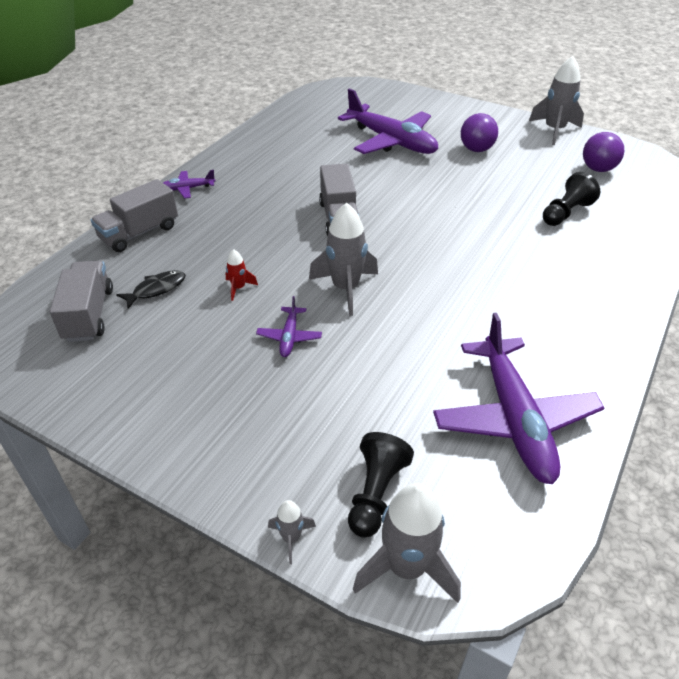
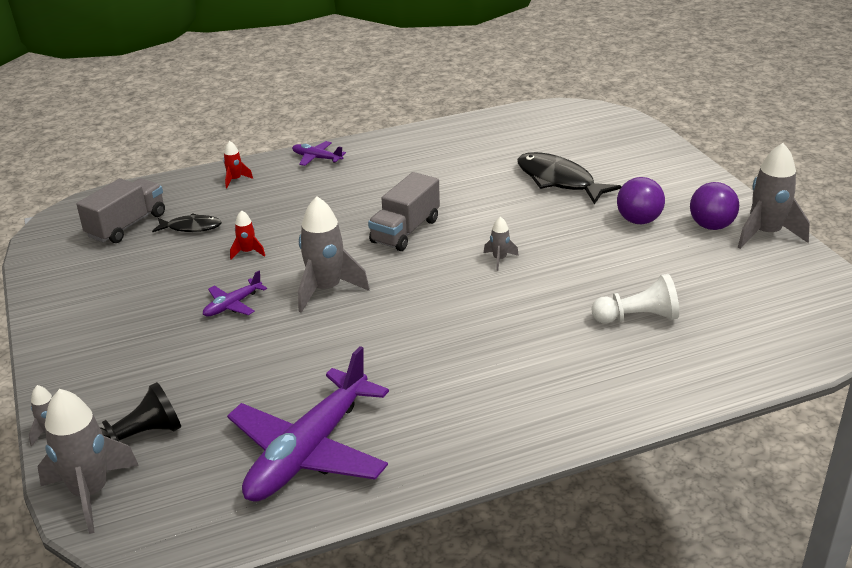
camera: 40 degrees right, 10 degrees down
grey truck [91,179,178,252] -> red rocket [223,141,253,188]
purple plane [338,88,438,154] -> black fish [517,152,622,204]
black pawn [543,172,600,226] -> white pawn [591,274,679,324]
purple ball [583,132,624,172] -> purple ball moved to [690,182,739,230]
none -> grey rocket [484,216,519,271]

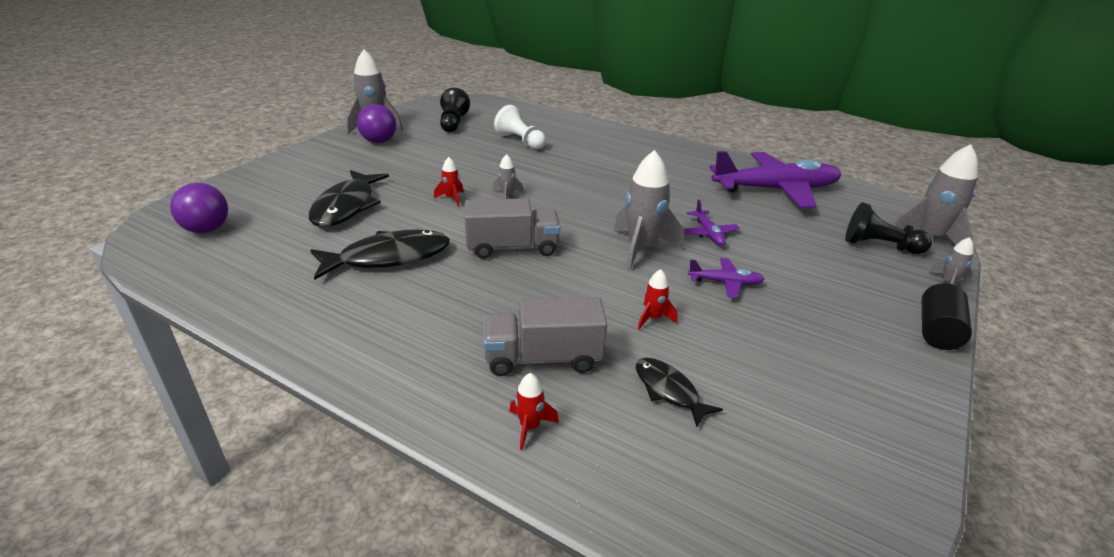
camera: 130 degrees left, 0 degrees up
grey truck [76,178,165,243] -> grey truck moved to [484,297,607,376]
purple plane [292,141,346,166] -> purple plane moved to [684,199,739,246]
purple ball [617,177,665,224] -> purple ball moved to [170,183,228,233]
none -> black fish [310,230,450,280]
none -> red rocket [434,157,464,207]
none -> black pawn [440,88,470,132]
none -> black cylinder [922,283,972,350]

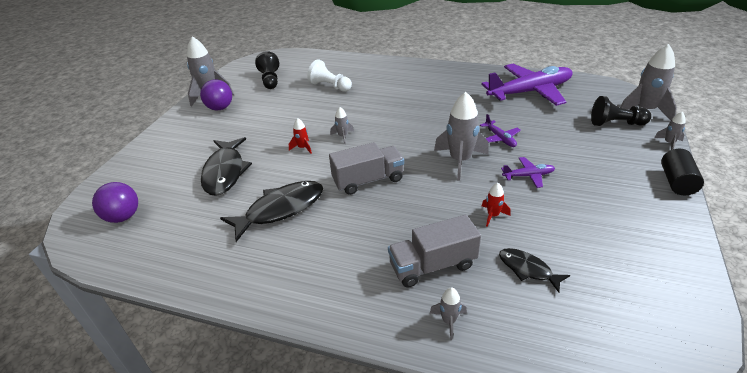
camera: 10 degrees left, 5 degrees up
red rocket [509,373,559,450] -> grey rocket [430,287,467,340]

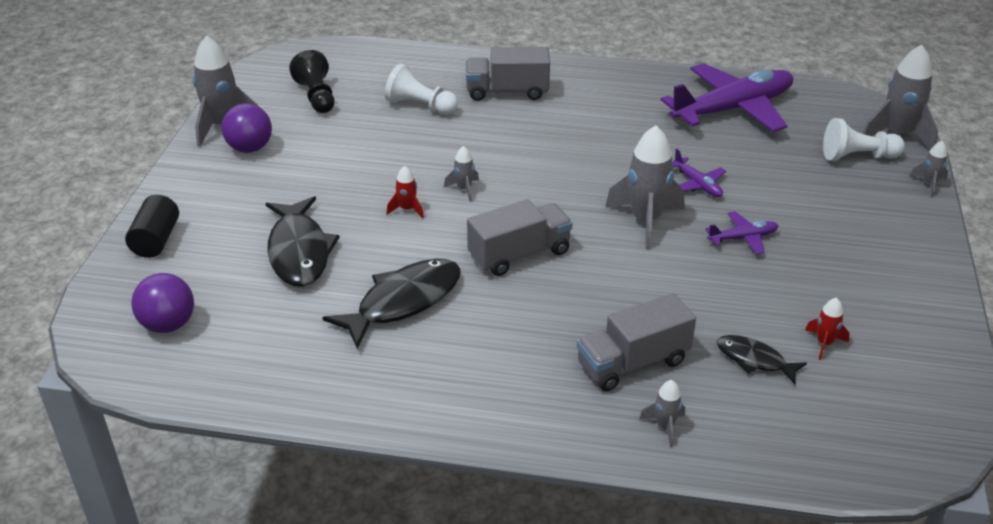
camera: 10 degrees left, 0 degrees up
red rocket [482,183,511,227] -> red rocket moved to [805,298,850,360]
black pawn [591,96,651,126] -> white pawn [823,118,905,161]
black cylinder [661,149,704,195] -> black cylinder moved to [125,195,179,258]
none -> grey truck [466,47,550,101]

